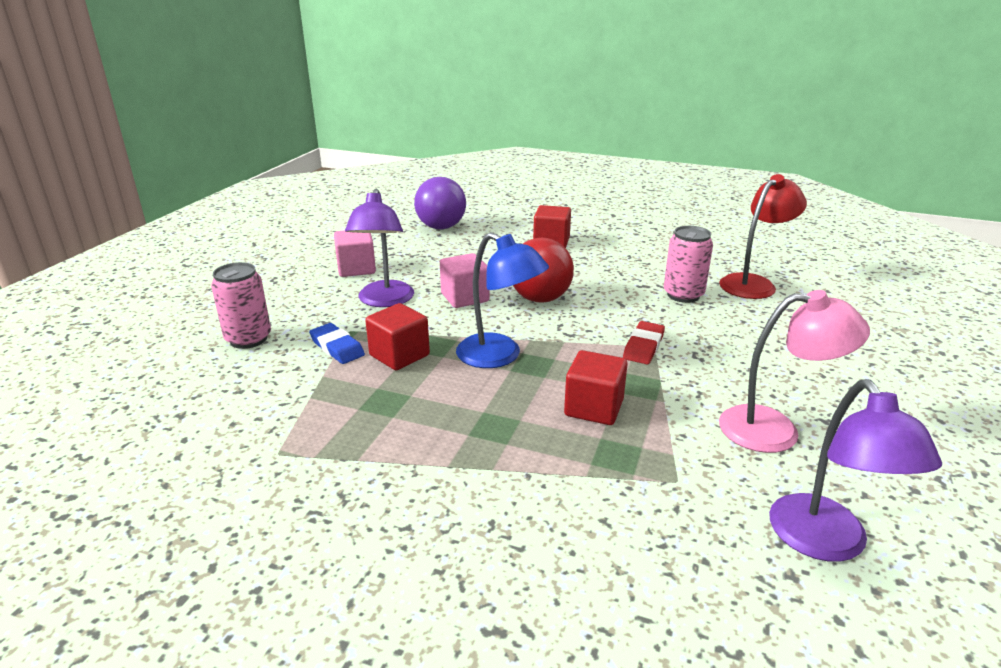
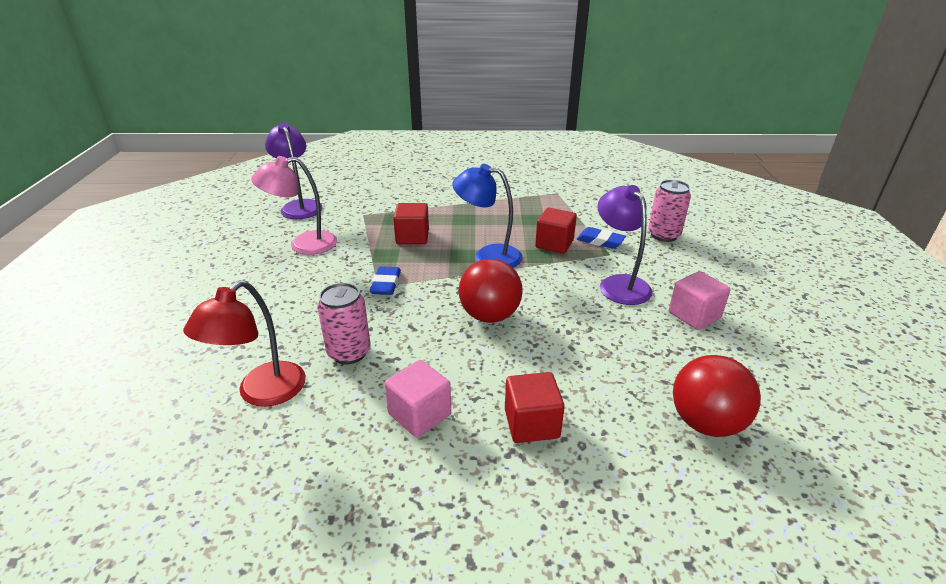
camera: 160 degrees right, 5 degrees up
purple ball [414,177,466,229] -> red ball [673,355,761,437]
pink cube [440,253,490,308] -> pink cube moved to [384,360,451,438]
red eraser [623,321,665,364] -> blue eraser [370,266,401,295]

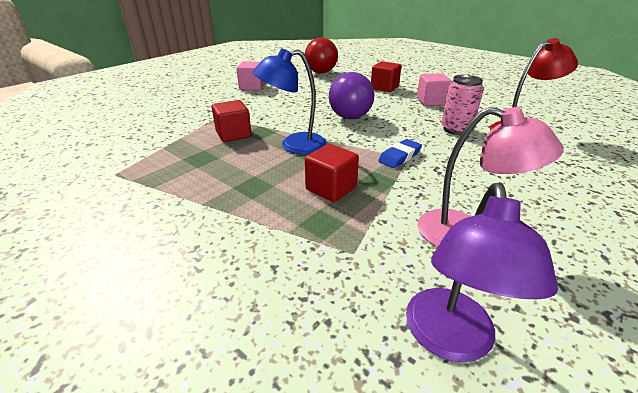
camera: 140 degrees left, 0 degrees up
blue lamp [452,164,523,268] -> blue lamp turned 105 degrees clockwise [252,48,327,155]
red ball [459,259,523,323] -> purple ball [329,72,374,119]
blue eraser [576,227,626,249] -> none
purple lamp [597,185,652,305] -> none
pink can [648,180,691,242] -> none

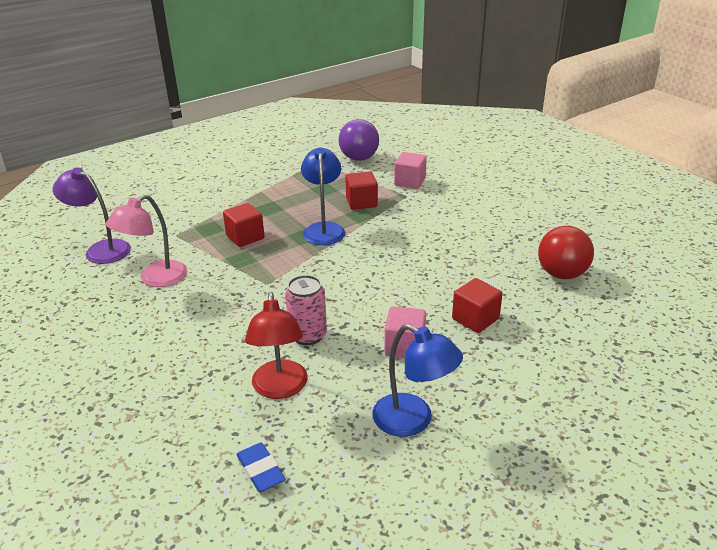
camera: 105 degrees right, 0 degrees up
pink cube [236,61,265,91] -> pink cube moved to [394,152,427,189]
purple ball [329,72,374,119] -> purple ball moved to [339,119,379,161]
blue eraser [378,139,422,168] -> blue eraser moved to [236,442,286,492]
none -> blue lamp [372,324,463,437]

